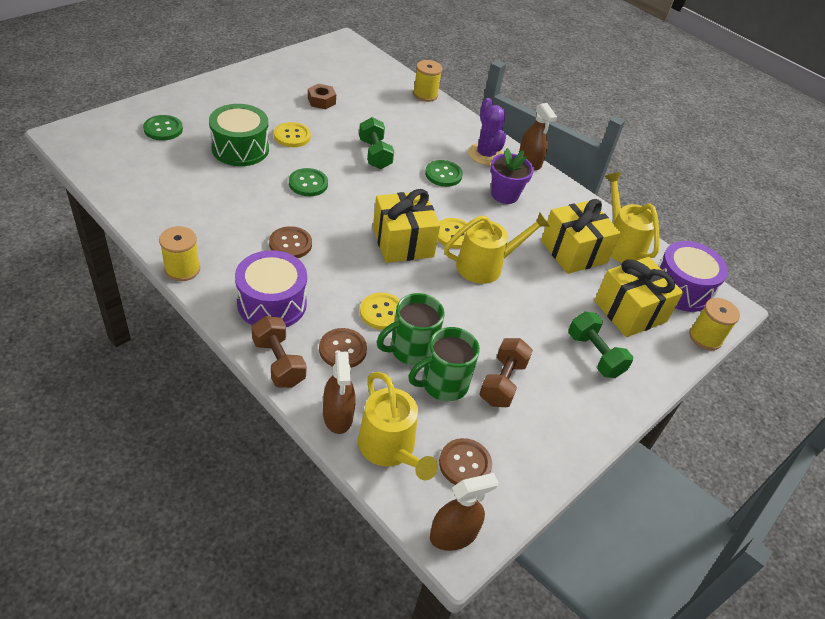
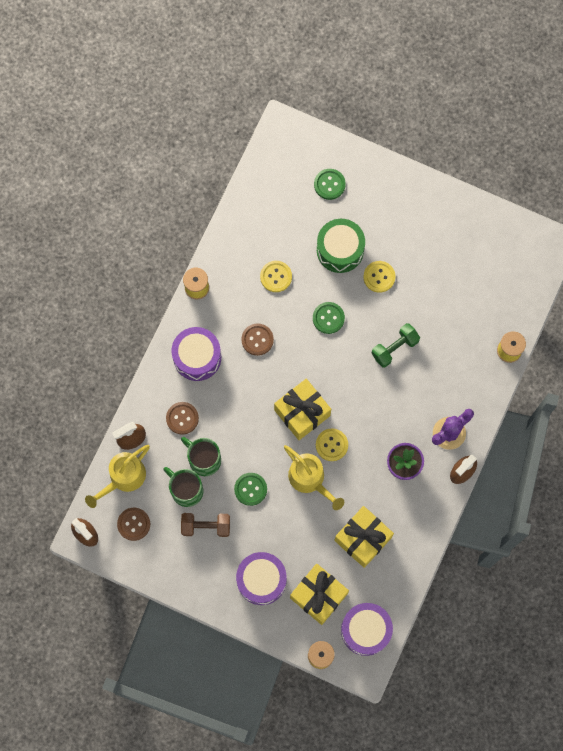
camera: 75 degrees right, 30 degrees up
brown dumbbell [251,316,307,388] -> none
brown nut [308,84,336,109] -> none
yellow button [360,293,400,330] -> yellow button moved to [260,261,292,292]
green button [425,160,463,187] -> green button moved to [234,473,267,506]
green dumbbell [568,311,633,378] -> purple drum [236,552,287,605]
yellow watering can [605,172,660,263] -> none

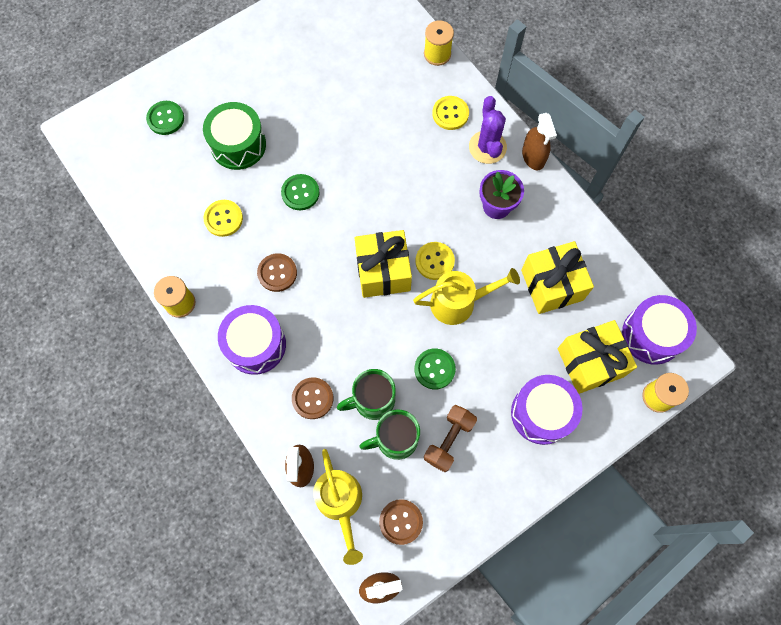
camera: 60 degrees left, 5 degrees down
yellow button [363,261,396,293] -> yellow button moved to [432,96,469,130]
green dumbbell [371,323,420,367] -> none

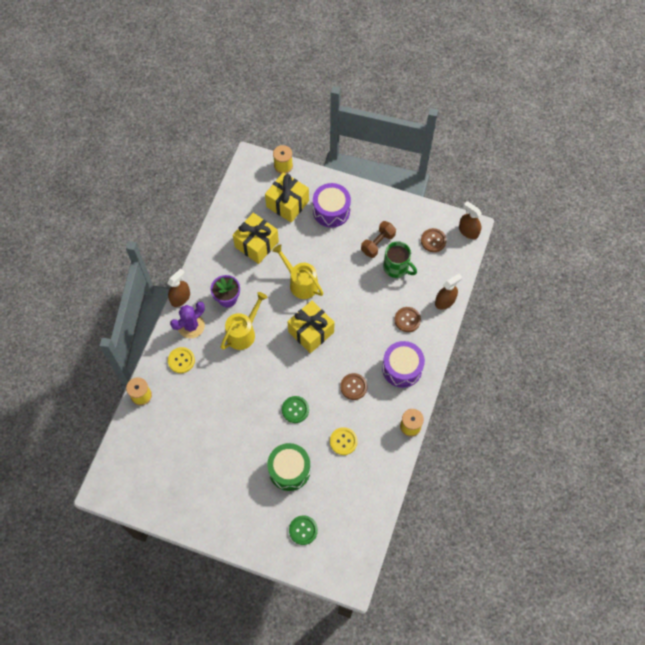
camera: 125 degrees left, 5 degrees down
yellow watering can [313,449,363,565] -> yellow watering can moved to [221,292,268,350]
green mug [337,369,395,420] -> none
green button [414,348,456,390] -> none
yellow button [415,242,455,280] -> none
brown dumbbell [424,405,477,472] -> brown dumbbell turned 45 degrees counterclockwise [361,221,396,258]
purple drum [622,295,697,365] -> none

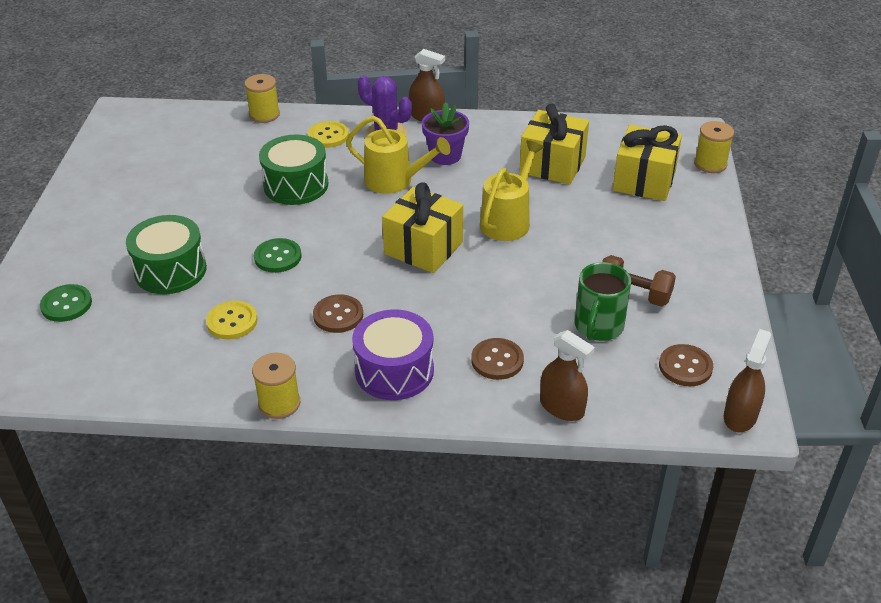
camera: 75 degrees right, 25 degrees down
purple drum [313,183,351,228] -> none
none -> green drum [259,134,328,205]

